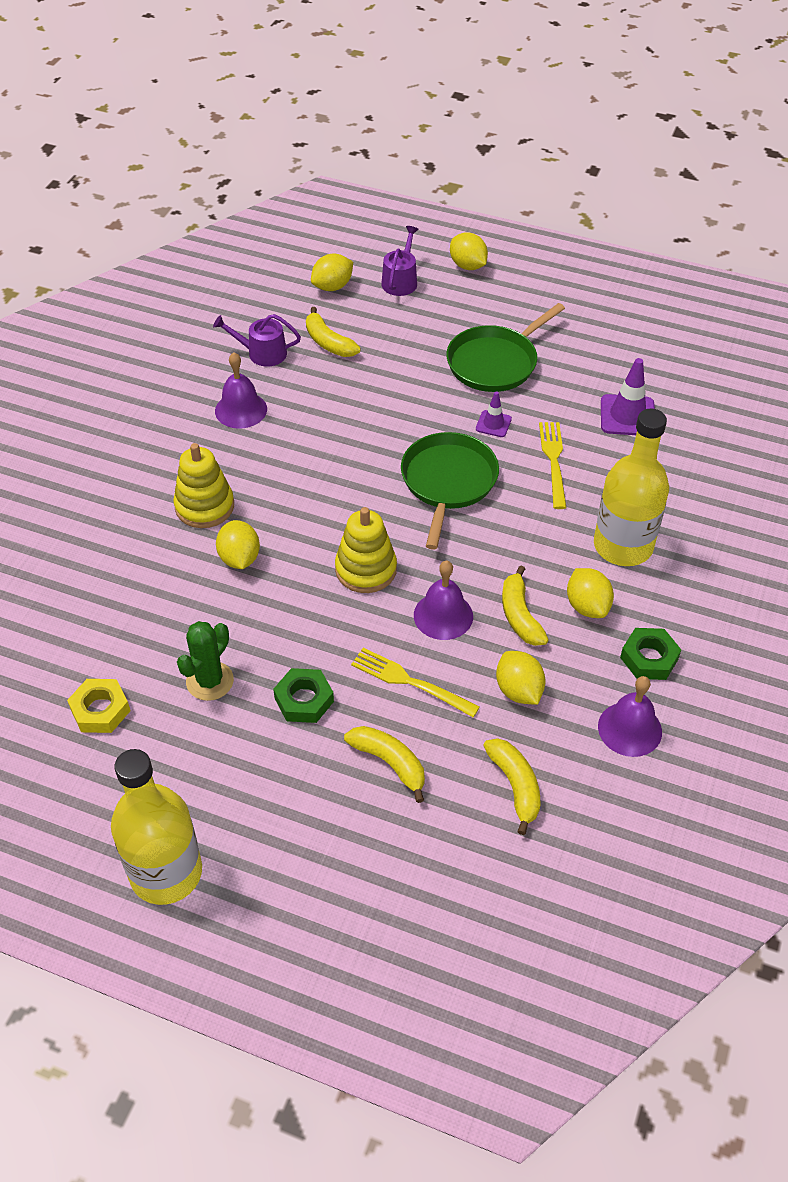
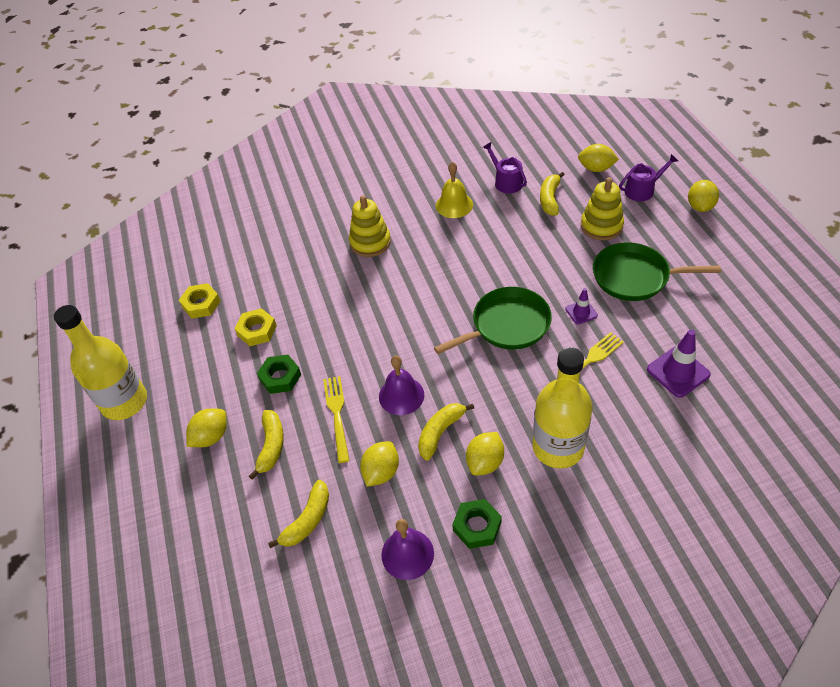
camera: 55 degrees right, 0 degrees up
green cactus [177,621,234,701] -> yellow nut [234,308,277,346]
purple bell [215,352,267,429] -> yellow bell [436,162,473,218]
yellow lemon [216,520,260,569] -> yellow lemon moved to [186,408,227,447]
yellow stacking toy [335,507,397,593] -> yellow stacking toy moved to [581,177,624,240]

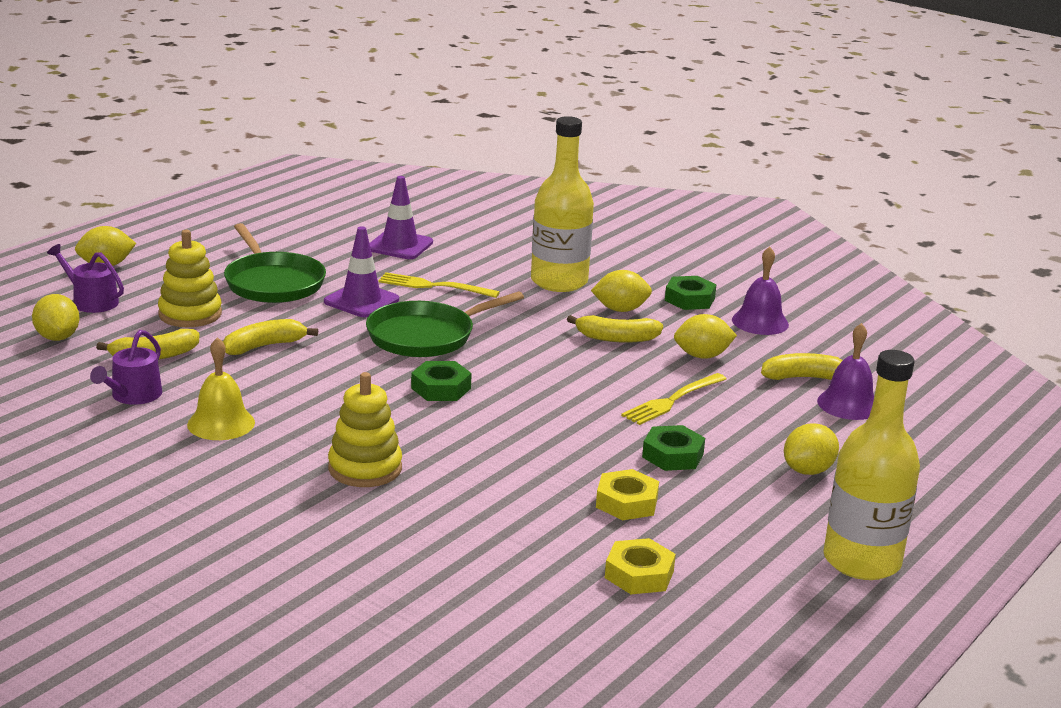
camera: 130 degrees left, 25 degrees down
yellow lemon [186,408,227,447] -> yellow lemon turned 45 degrees counterclockwise [784,424,839,475]
yellow banana [249,410,284,480] -> yellow banana moved to [223,319,318,355]
purple bell [379,356,424,415] -> purple bell moved to [817,323,874,420]
green pan [434,287,552,354] -> green pan turned 60 degrees counterclockwise [366,292,524,357]
purple traffic cone [565,288,598,325] -> purple traffic cone [324,226,399,317], size x1.73
none -> green nut [411,361,472,401]

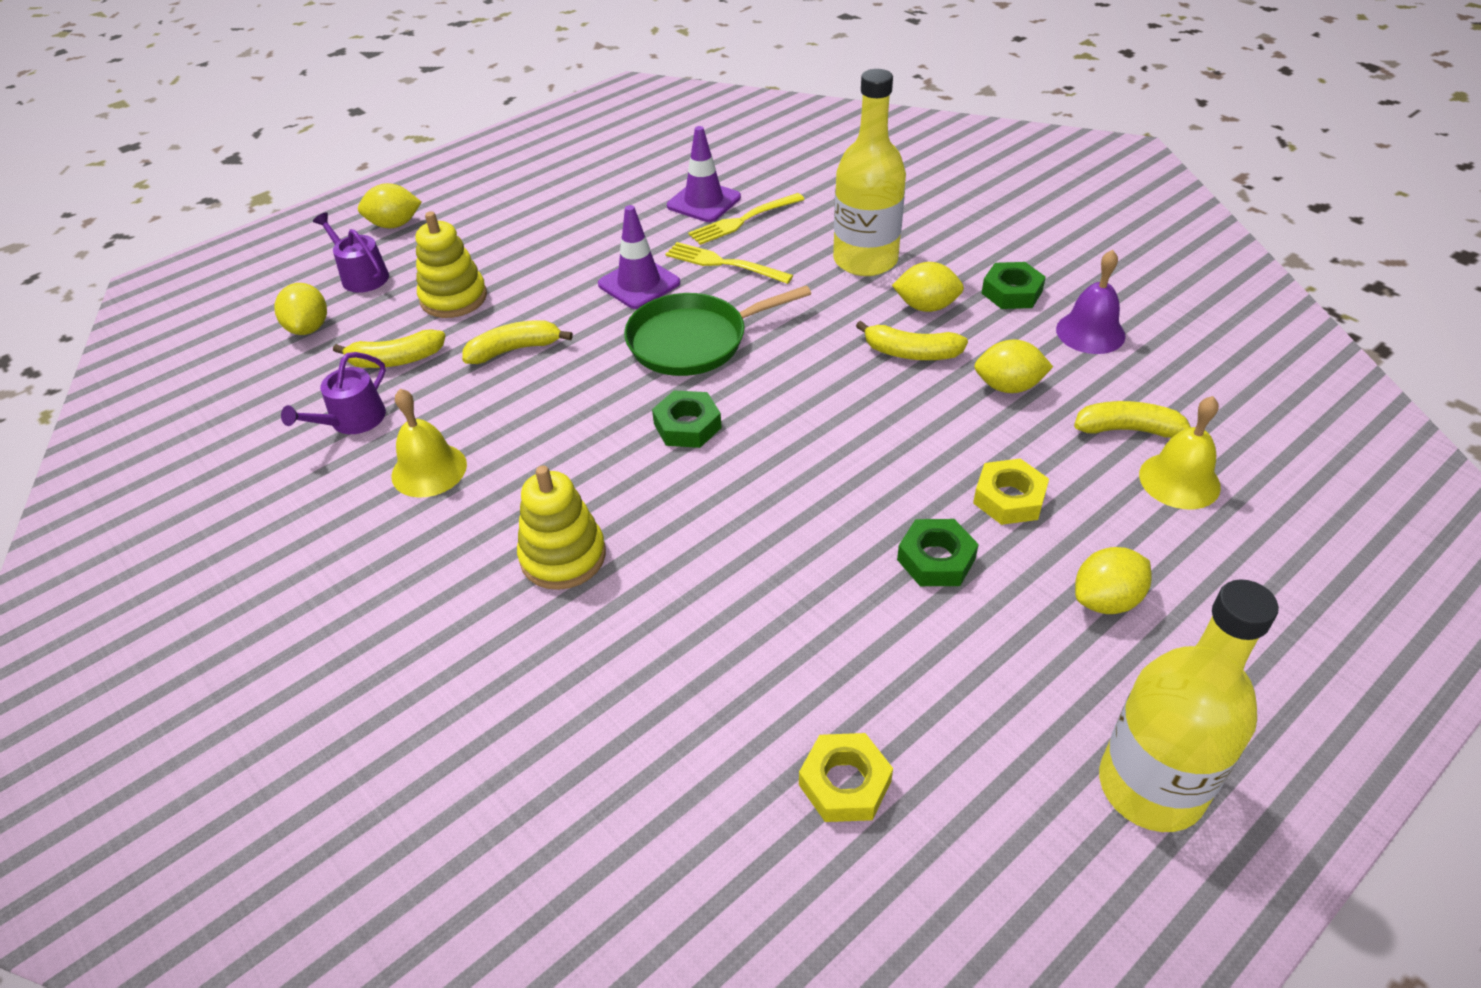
camera: 15 degrees right, 20 degrees up
green pan [224,223,326,303] -> none
yellow nut [596,469,659,520] -> yellow nut moved to [973,458,1049,525]
yellow fork [621,373,726,425] -> yellow fork moved to [688,193,805,245]
purple bell [817,323,874,420] -> yellow bell [1139,396,1221,509]

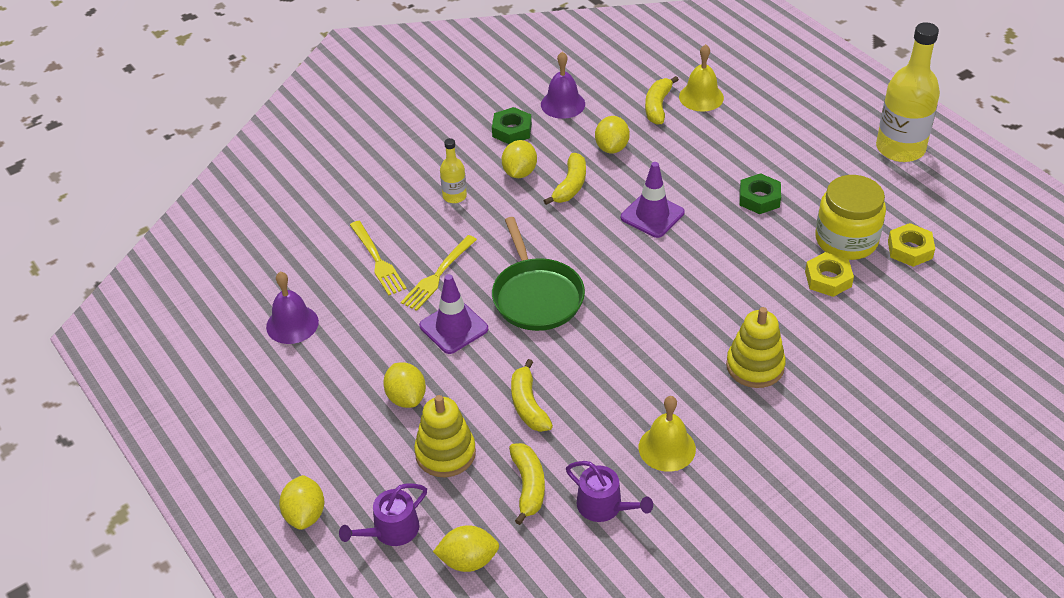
camera: 85 degrees left, 0 degrees up
green nut [652,390,722,448] -> none
purple traffic cone [667,126,741,222] -> purple traffic cone moved to [621,162,685,238]
yellow bottle [833,69,906,276] -> yellow bottle [440,138,467,203], size x0.48
yellow nut [973,458,1049,525] -> yellow nut moved to [805,252,854,297]
yellow lemon [1075,547,1152,614] -> yellow lemon moved to [383,362,426,408]
none -> purple bell [266,272,319,344]
none -> yellow jar [815,175,886,260]

